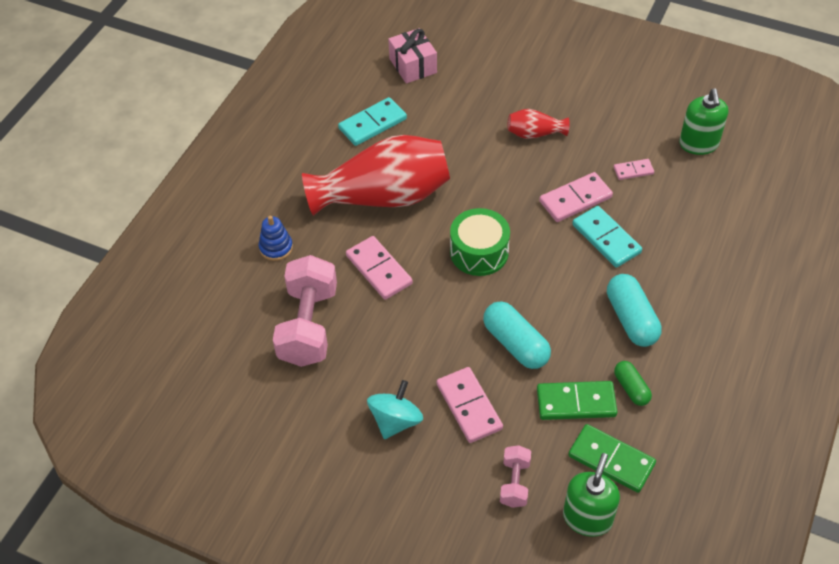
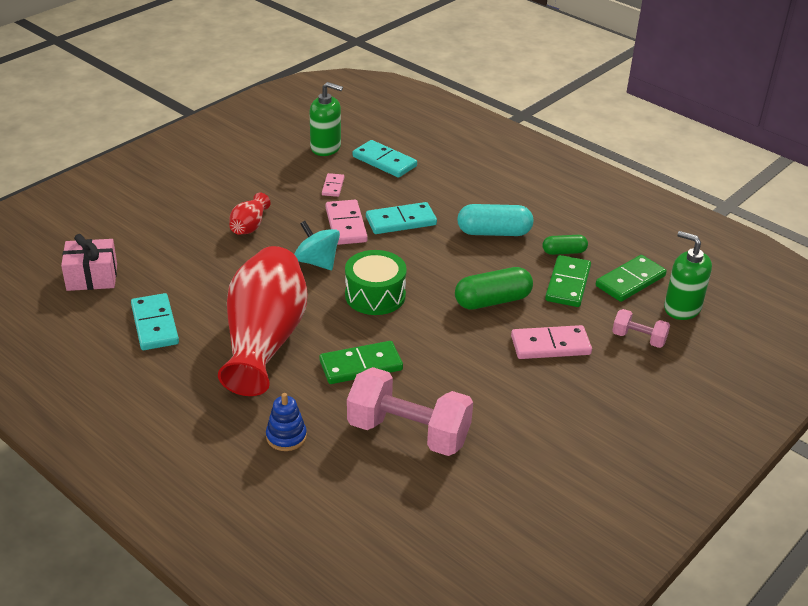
camera: 75 degrees left, 15 degrees down
pink domino [346,236,413,300] -> green domino [319,341,403,384]
turquoise spinning top [367,380,423,439] -> turquoise spinning top moved to [294,221,340,270]
turquoise capsule [483,301,551,369] -> green capsule [455,267,533,310]
none -> turquoise domino [353,140,417,178]

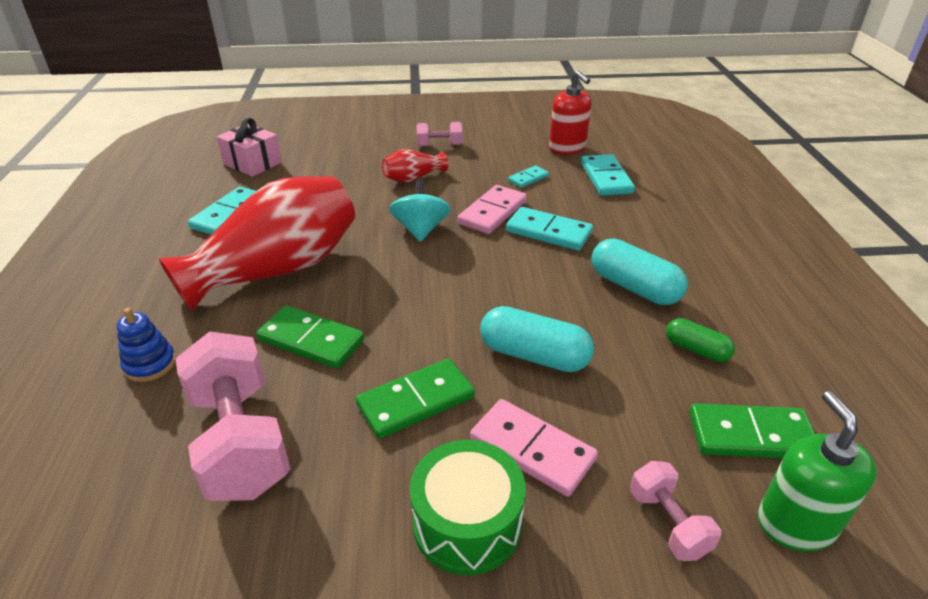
camera: 45 degrees right, 0 degrees up
green soap dispenser [310,82,343,156] -> red soap dispenser [549,71,591,155]
pink domino [322,173,344,197] -> turquoise domino [508,165,549,188]
green drum [345,250,407,315] -> green drum moved to [410,440,526,575]
green capsule [455,267,533,310] -> turquoise capsule [480,306,594,372]
green domino [545,255,591,307] -> green domino moved to [356,359,475,439]
none -> pink dumbbell [416,122,462,146]

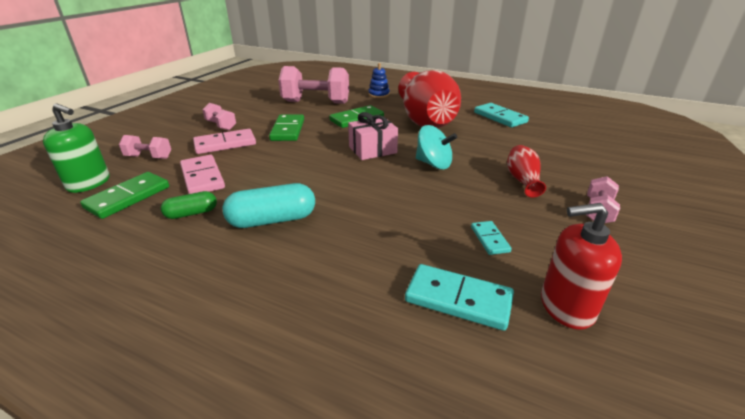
camera: 120 degrees right, 5 degrees down
pink gift [217,118,282,177] -> pink gift moved to [348,112,398,160]
green drum [410,440,526,575] -> pink dumbbell [202,103,236,130]
pink domino [457,185,527,234] -> pink domino moved to [180,155,225,194]
turquoise capsule [480,306,594,372] -> none
turquoise domino [506,207,593,251] -> none

